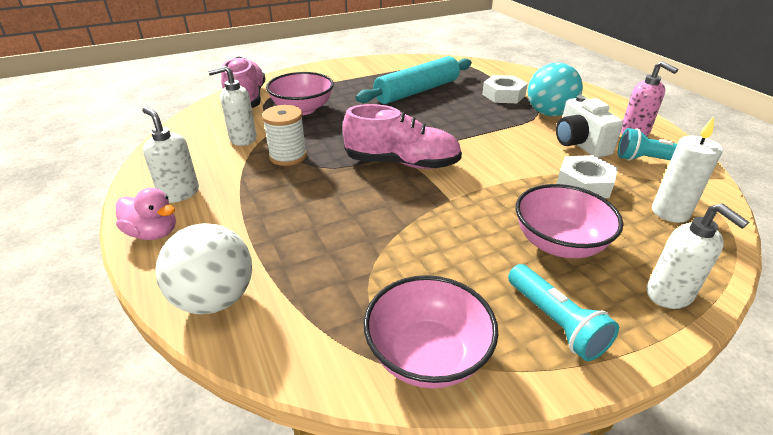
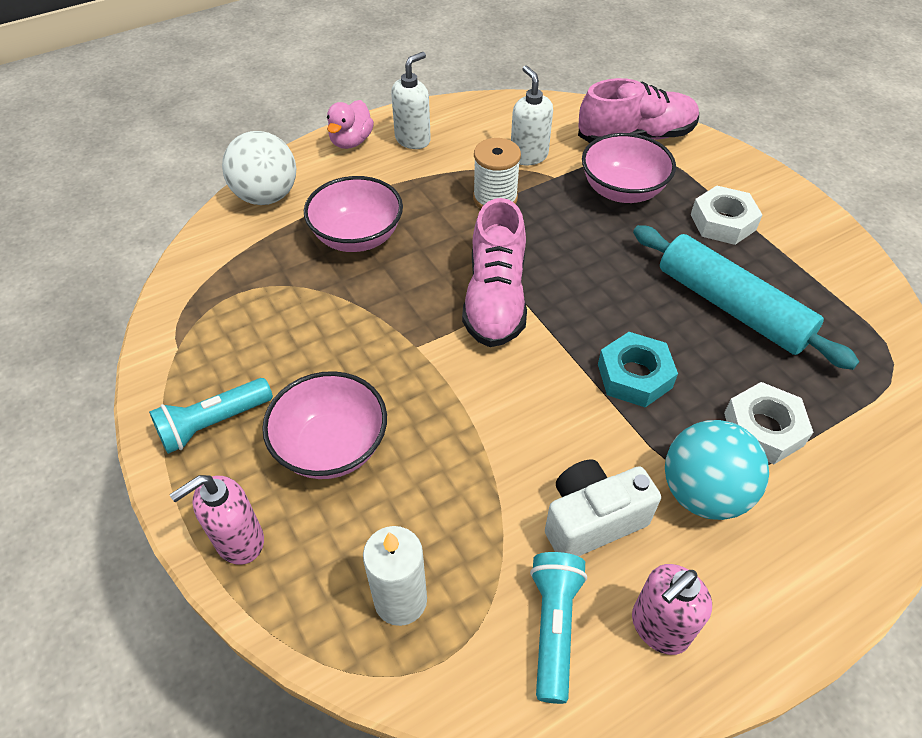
camera: 85 degrees right, 15 degrees up
pink bowl [364,275,498,388] -> pink bowl moved to [304,176,403,252]
white nut [557,155,618,198] -> white nut moved to [691,186,762,245]
white soap dispenser [647,203,749,309] -> pink soap dispenser [170,475,264,565]
none -> turquoise nut [598,332,678,407]

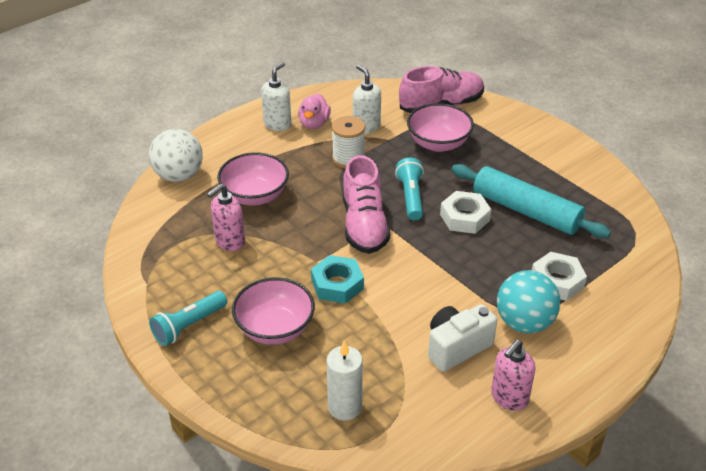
camera: 10 degrees left, 10 degrees down
pink soap dispenser [170,475,264,565] -> pink soap dispenser moved to [207,184,245,251]
pink duck [327,100,374,149] -> pink duck moved to [298,93,331,129]
turquoise flashlight [530,552,587,704] -> turquoise flashlight moved to [395,157,424,220]
turquoise nut [598,332,678,407] -> turquoise nut moved to [311,255,364,304]
white nut [691,186,762,245] -> white nut moved to [440,191,491,234]

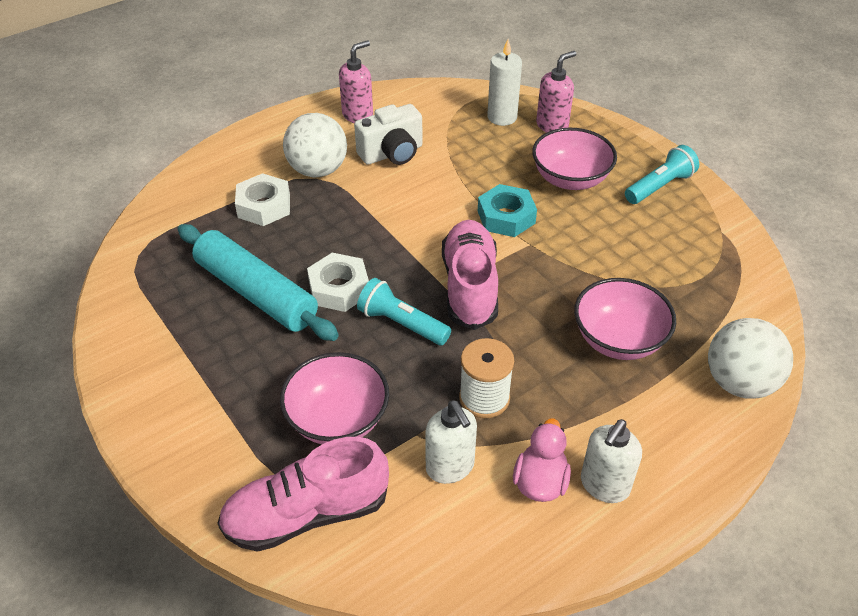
camera: 175 degrees left, 5 degrees up
pink soap dispenser [207,184,245,251] -> pink soap dispenser moved to [536,51,576,133]
turquoise flashlight [395,157,424,220] -> turquoise flashlight turned 120 degrees clockwise [357,278,451,345]
turquoise ball [497,270,560,333] -> white ball [283,113,347,177]

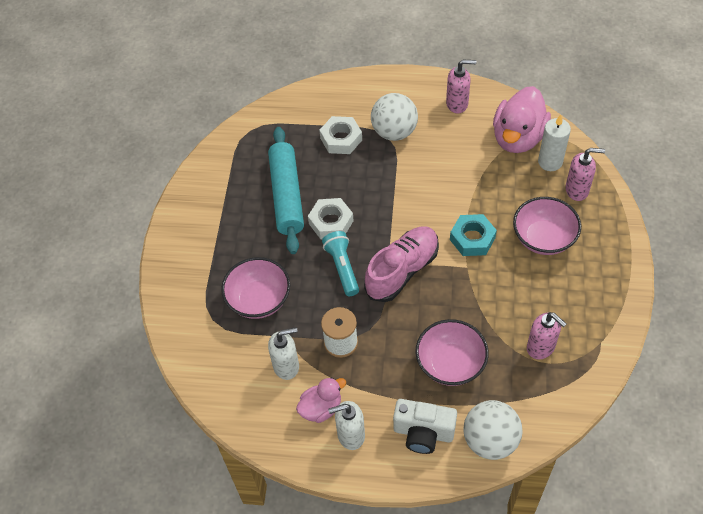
camera: 45 degrees right, 10 degrees up
pink shoe [217,437,389,552] -> none
white camera [354,104,422,165] -> white camera moved to [393,399,457,454]
white soap dispenser [425,400,477,484] -> white soap dispenser turned 120 degrees counterclockwise [268,327,299,380]
turquoise flashlight [625,145,699,204] -> none
none -> pink duck [493,86,551,153]
none -> pink soap dispenser [527,312,567,360]

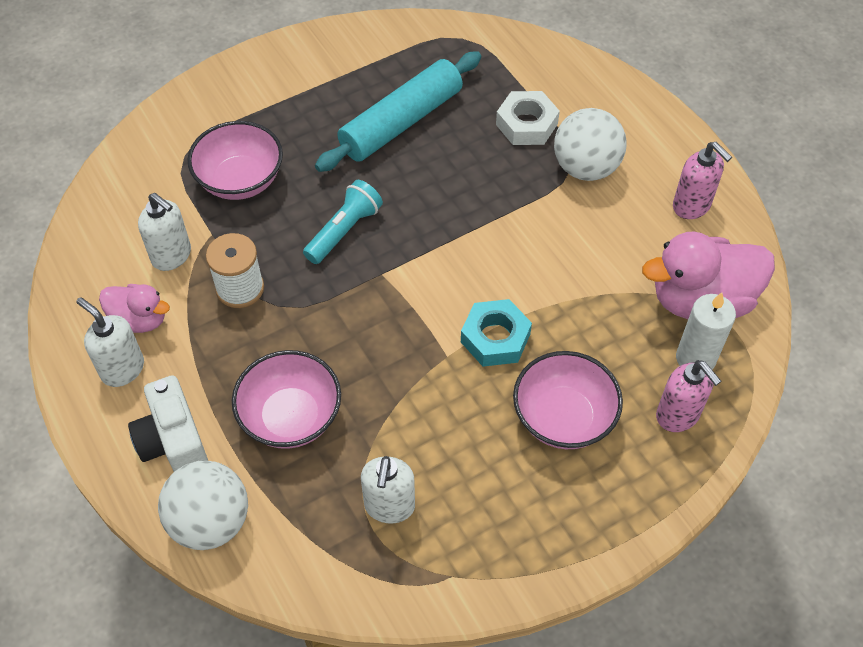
camera: 50 degrees right, 0 degrees up
white nut [308,198,354,239] -> none
pink shoe [364,226,439,302] -> none
pink soap dispenser [527,312,567,360] -> white soap dispenser [361,456,415,524]

